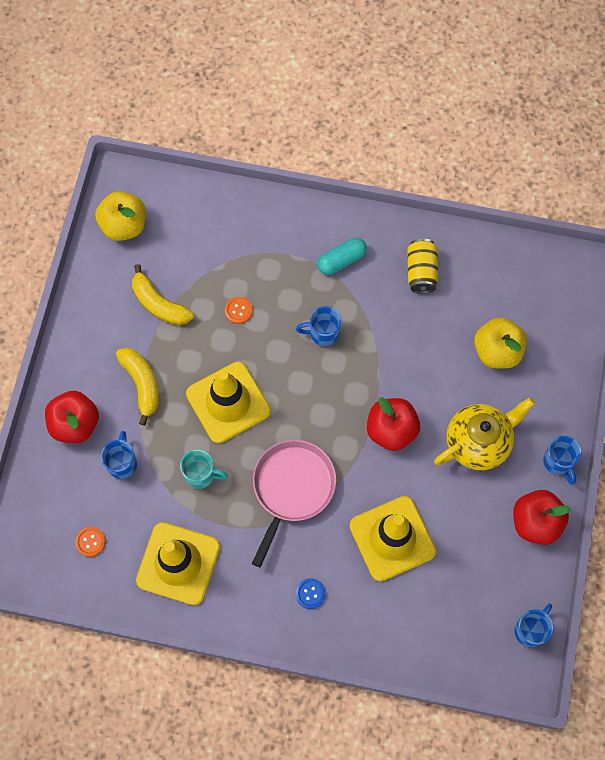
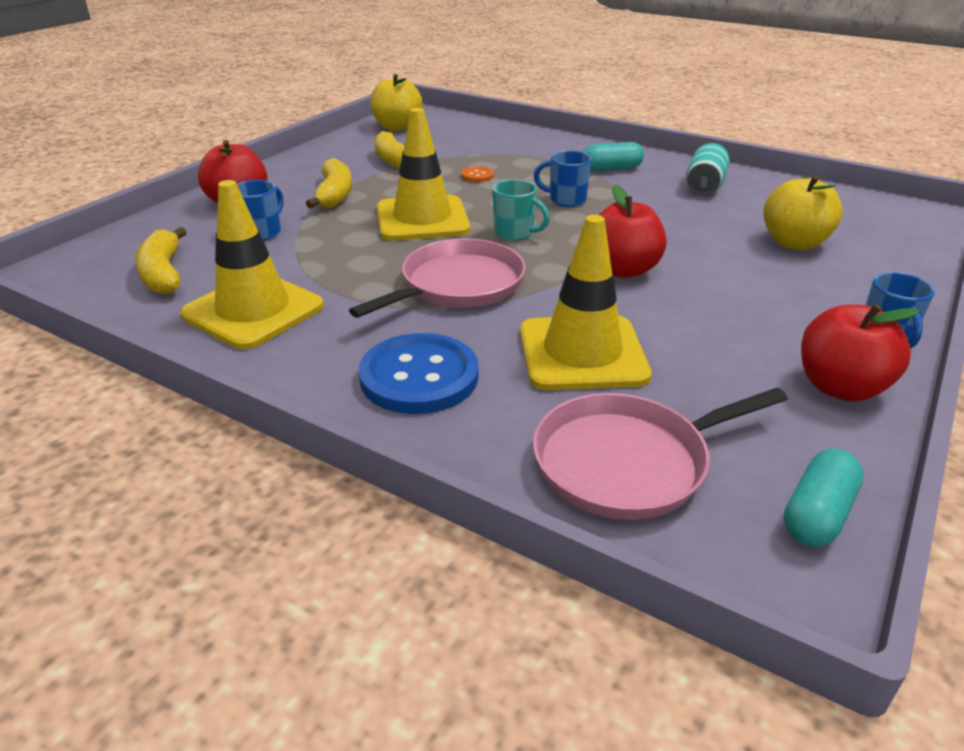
camera: 20 degrees right, 35 degrees down
orange button [75,527,105,557] -> yellow banana [135,227,187,294]
turquoise mug [180,449,228,489] -> turquoise mug moved to [493,179,550,241]
blue button [296,578,326,609] -> blue button [358,333,478,414], size x2.28
yellow can [407,238,438,293] -> turquoise can [686,143,730,195]
yellow teapot [434,398,535,470] -> none
blue mug [514,604,554,647] -> turquoise capsule [783,449,864,547]
none -> pink pan [533,388,788,520]

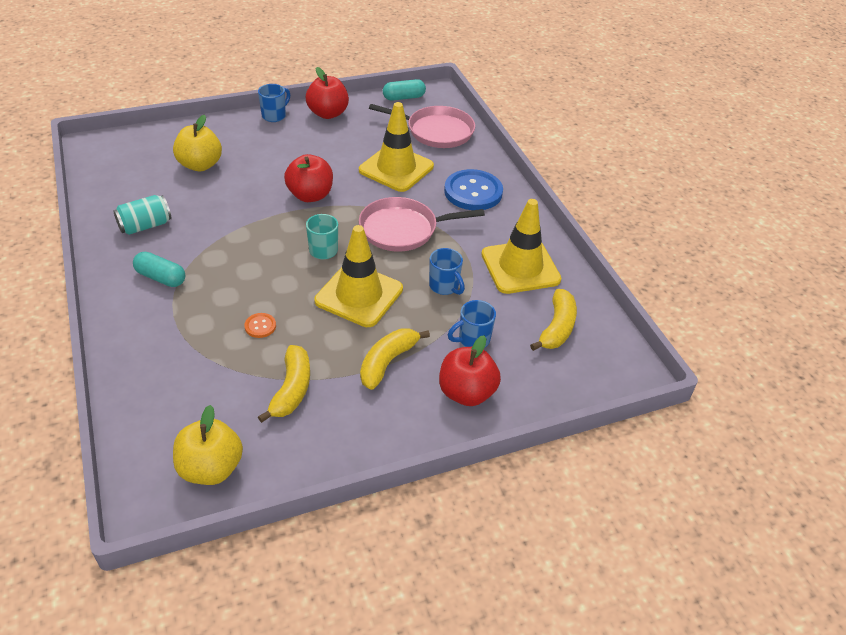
camera: 145 degrees left, 10 degrees up
blue mug [534,151,592,207] -> blue mug moved to [429,248,465,295]

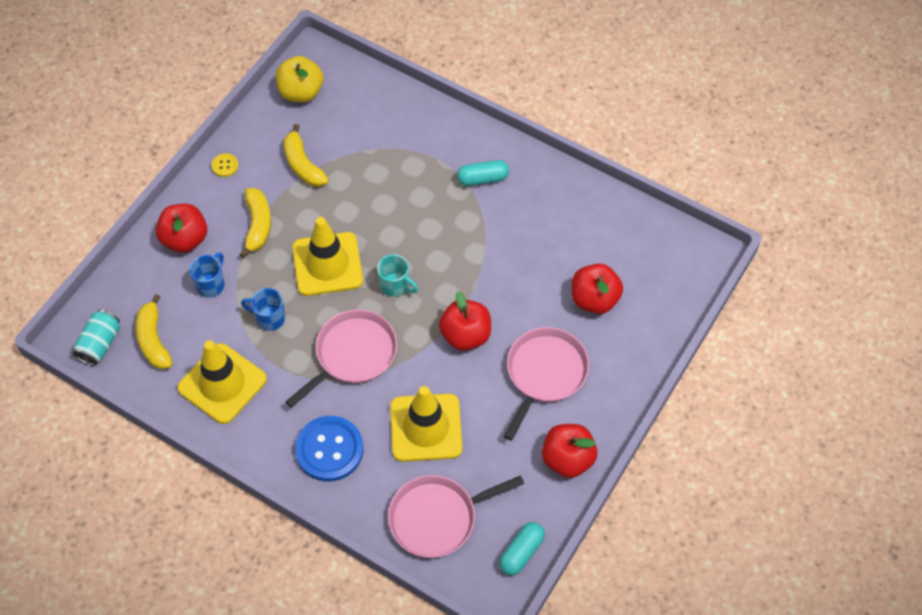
camera: 145 degrees right, 15 degrees up
turquoise can [113,195,172,235] -> turquoise can moved to [73,310,120,366]
yellow apple [173,115,222,171] -> red apple [572,263,623,314]
orange button [244,313,276,338] -> none
blue mug [258,84,290,122] -> none
none -> yellow button [211,153,238,177]
none -> pink pan [504,327,589,441]

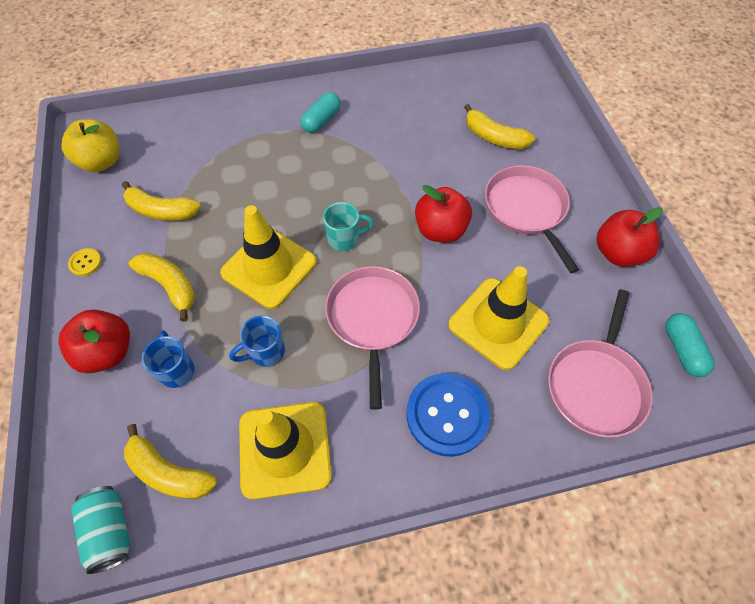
camera: 45 degrees left, 0 degrees up
red apple [572,263,623,314] -> yellow banana [464,104,535,149]

